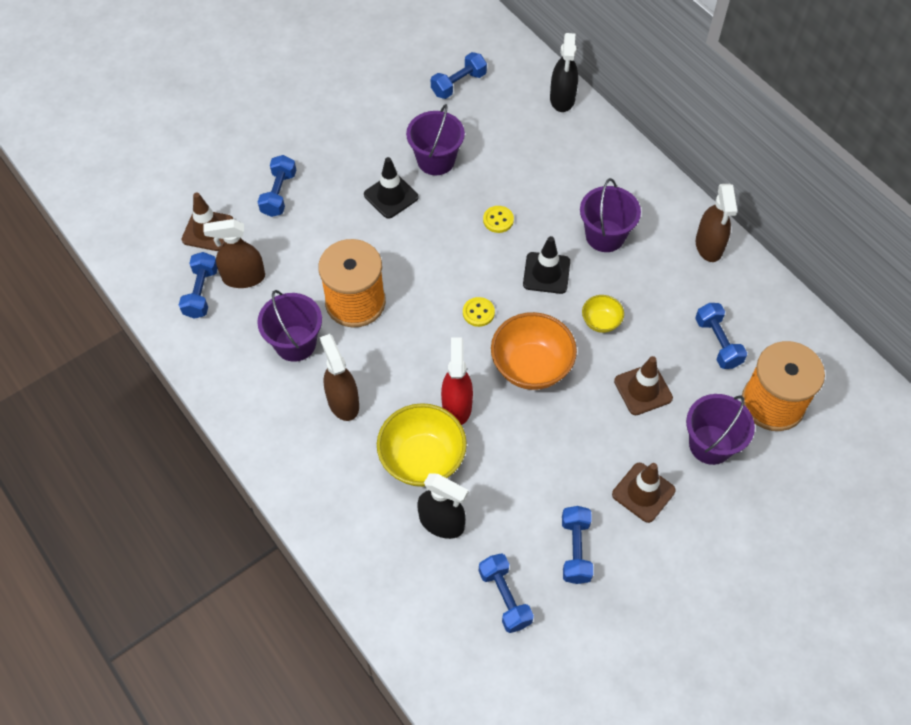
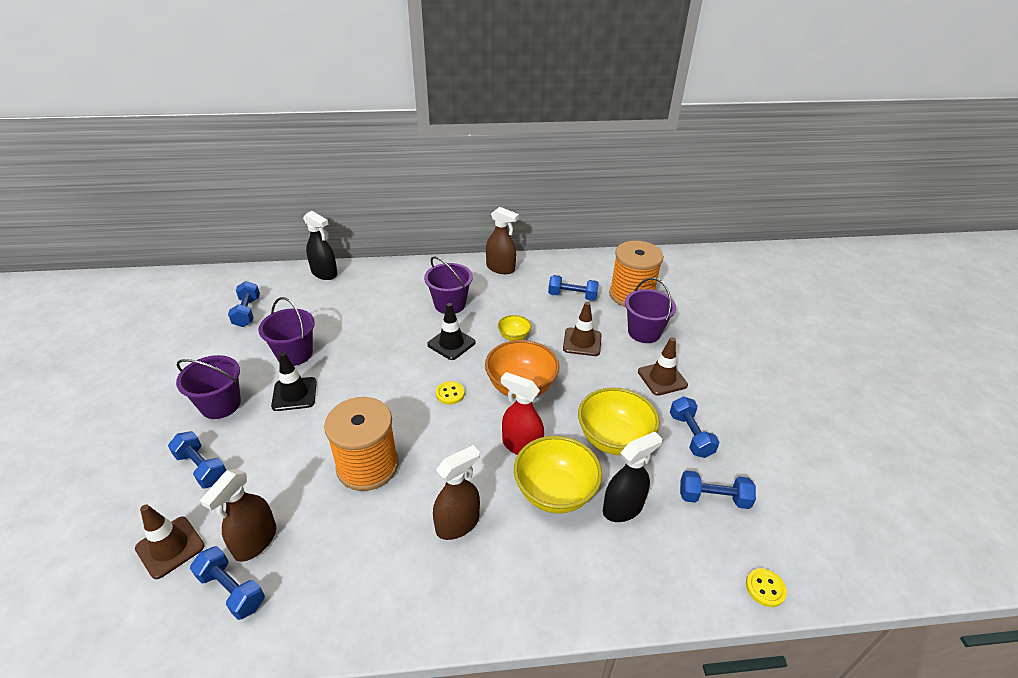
camera: 60 degrees left, 20 degrees down
purple bucket [257,290,322,362] -> purple bucket moved to [176,355,241,419]
brown spray bottle [320,334,359,421] -> brown spray bottle turned 135 degrees clockwise [433,445,480,540]
yellow button [483,206,514,233] -> yellow button moved to [746,568,787,607]
blue dumbbell [562,506,593,584] -> blue dumbbell turned 45 degrees clockwise [670,396,720,458]
none -> yellow bowl [578,387,660,455]

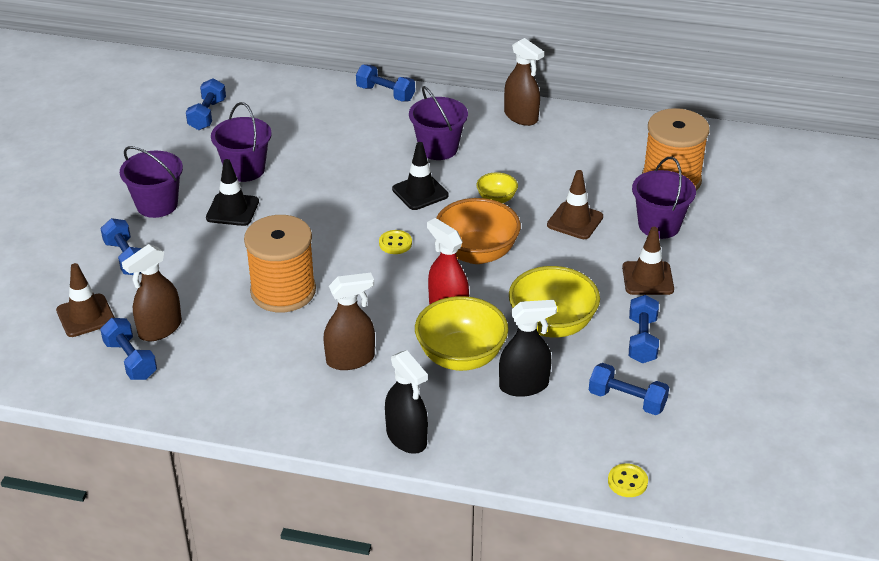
camera: 20 degrees right, 0 degrees up
black spray bottle [303,211,338,280] -> black spray bottle moved to [385,350,428,454]
blue dumbbell [548,275,599,301] -> blue dumbbell moved to [356,64,415,102]

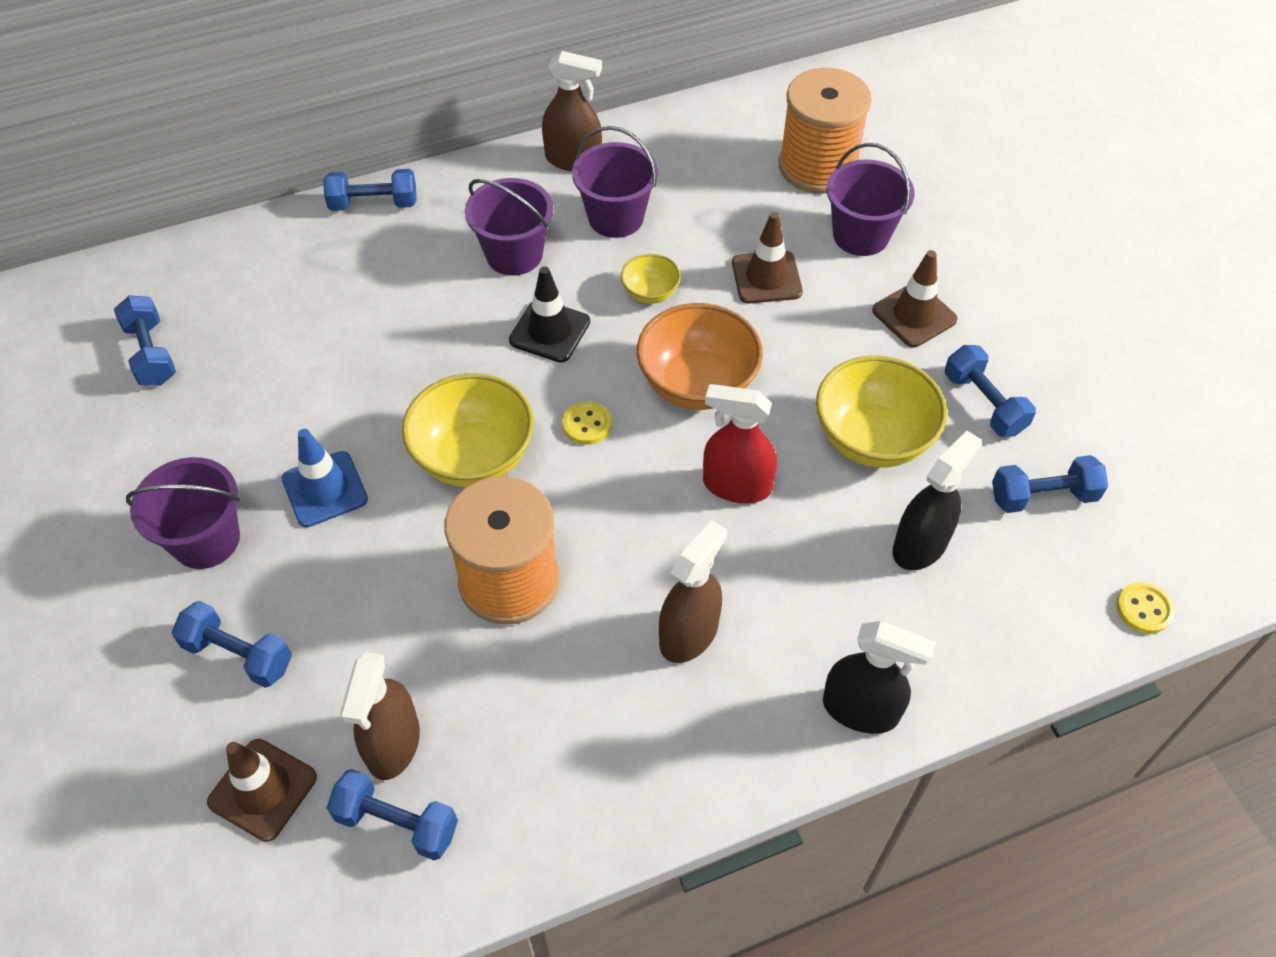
camera: 35 degrees left, 15 degrees up
black traffic cone [206,159,259,226] -> blue traffic cone [282,429,368,527]
purple bucket [211,102,272,182] -> purple bucket moved to [572,126,658,238]
yellow bowl [415,296,508,371] -> yellow bowl moved to [402,373,534,487]

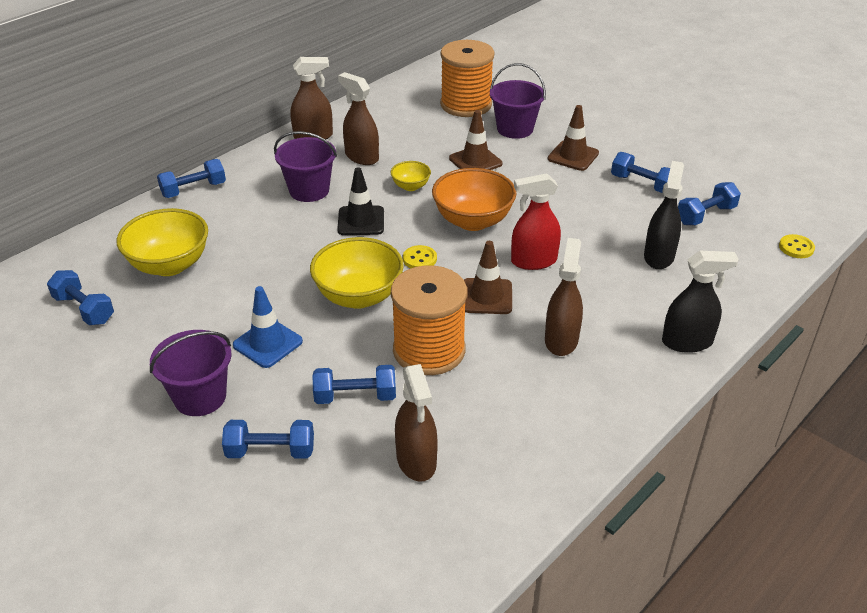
camera: 25 degrees left, 15 degrees down
brown traffic cone [207,739,317,842] -> brown traffic cone moved to [464,241,512,314]
blue dumbbell [327,769,458,860] -> blue dumbbell moved to [313,365,396,404]
purple bucket [572,126,658,238] -> brown spray bottle [338,72,379,165]
yellow bowl [816,355,947,468] -> yellow bowl moved to [117,208,208,276]

